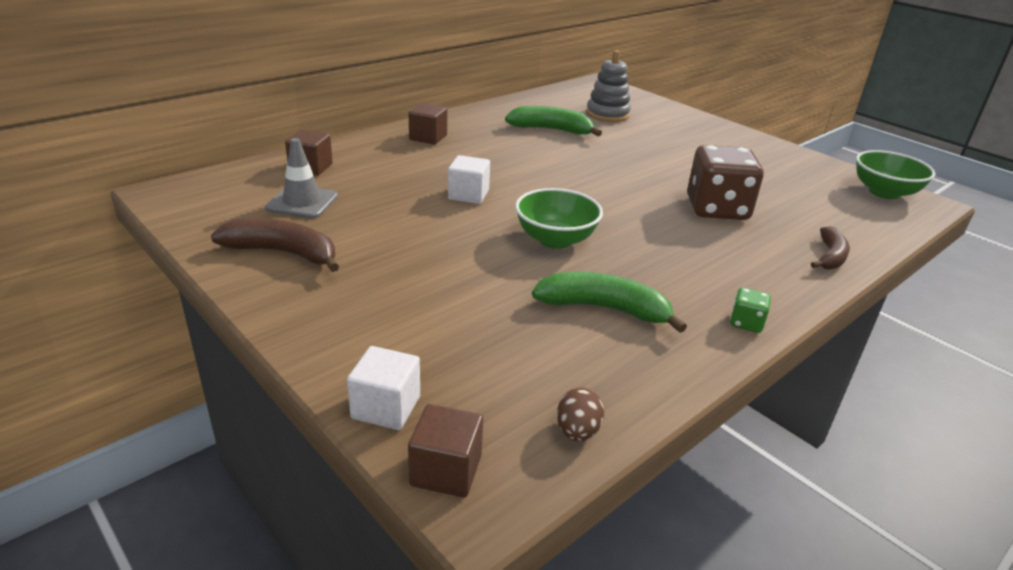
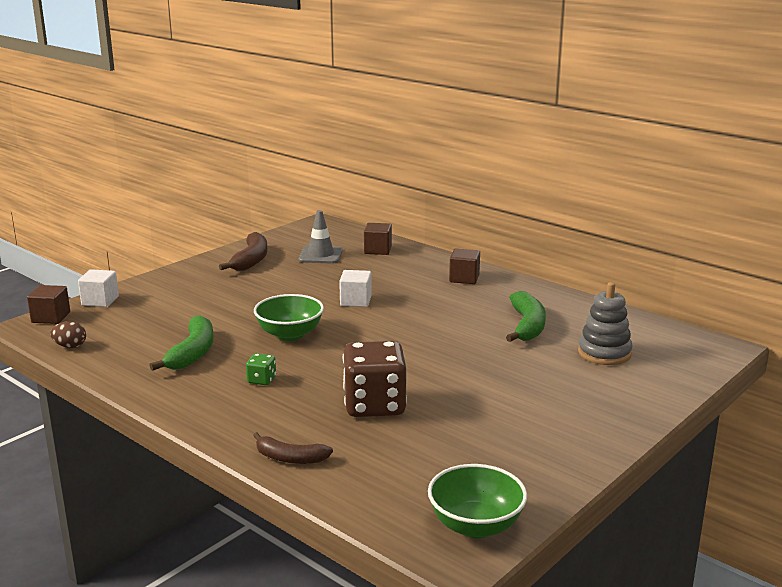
camera: 85 degrees right, 10 degrees down
green dice [730,288,771,333] -> green dice moved to [246,353,276,385]

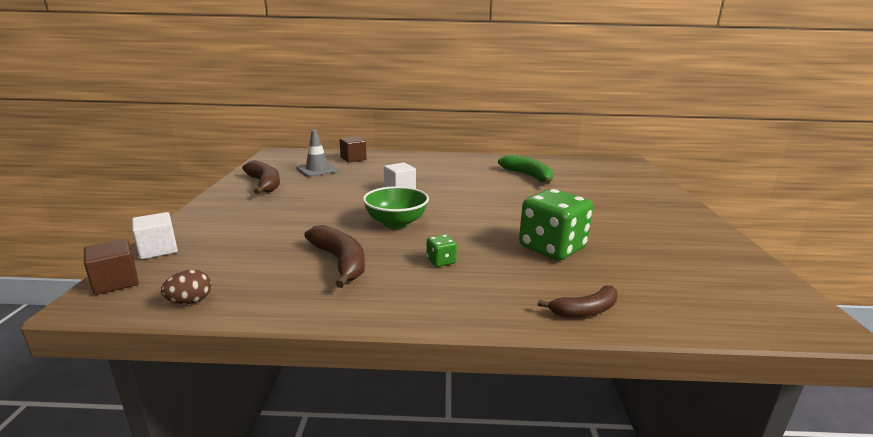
camera: 40 degrees left, 0 degrees up
green banana [149,315,214,371] -> brown banana [304,225,365,288]
brown dice [343,341,407,417] -> green dice [519,189,593,260]
green bowl [428,464,527,538] -> none
brown cube [449,249,480,284] -> none
grey stacking toy [578,282,633,365] -> none

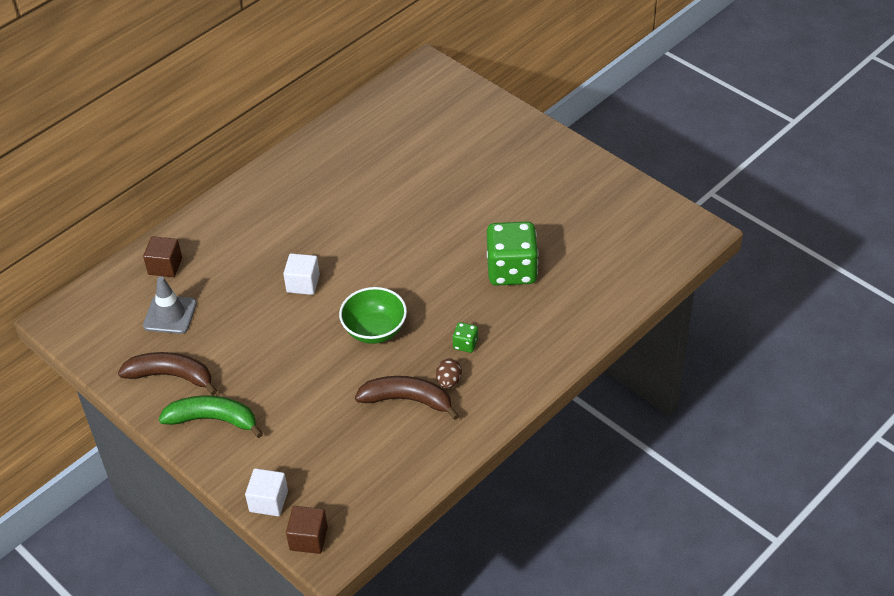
camera: 45 degrees left, 25 degrees up
brown egg [161,270,212,304] -> brown egg moved to [436,358,462,389]
green banana [498,155,553,184] -> green banana moved to [159,396,263,438]
brown banana [538,286,618,318] -> none

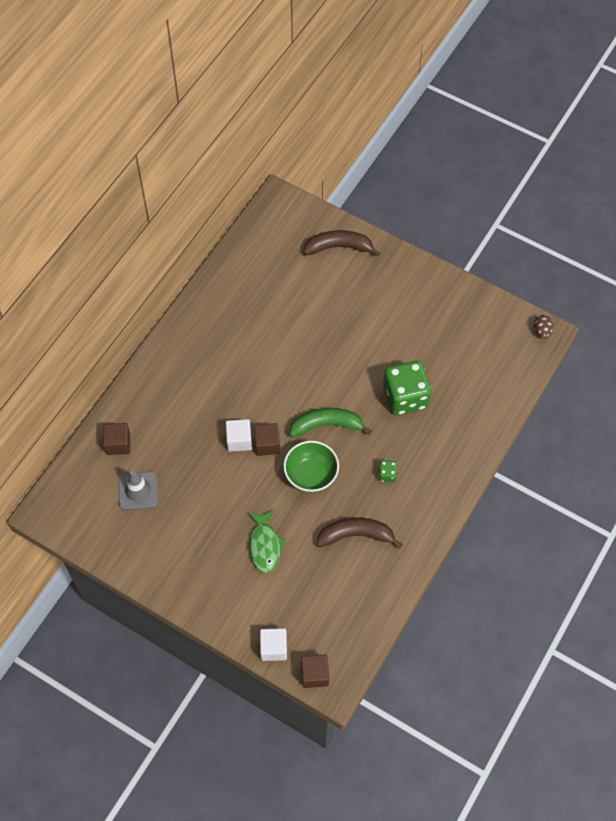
camera: 15 degrees left, 15 degrees up
brown banana [118,352,217,395] -> brown banana moved to [303,230,380,257]
green banana [159,396,263,438] -> green banana moved to [289,408,372,437]
brown egg [436,358,462,389] -> brown egg moved to [534,315,554,339]
none -> green fish [248,510,286,573]
none -> brown cube [254,423,280,456]

